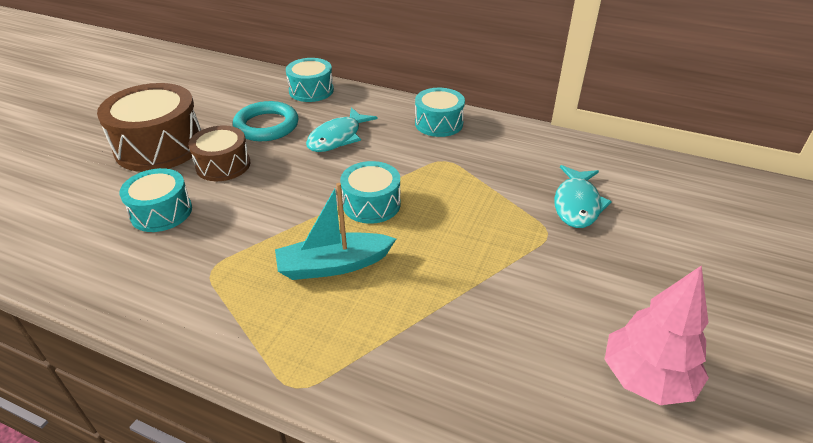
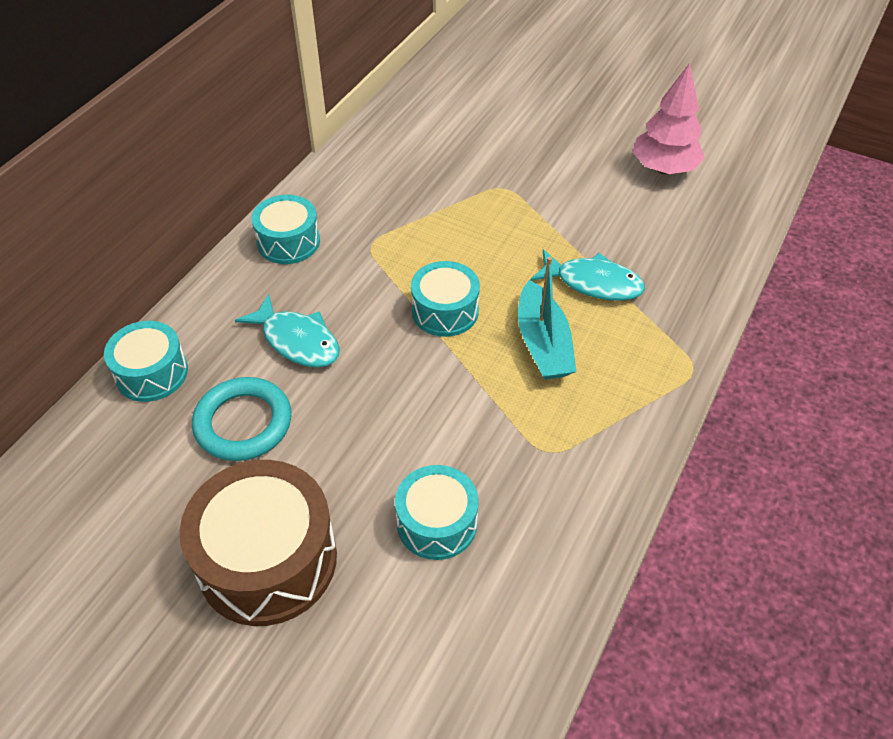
camera: 85 degrees left, 10 degrees up
brown drum [188,125,250,181] -> none
turquoise fish [554,165,612,228] -> turquoise fish moved to [531,249,645,301]

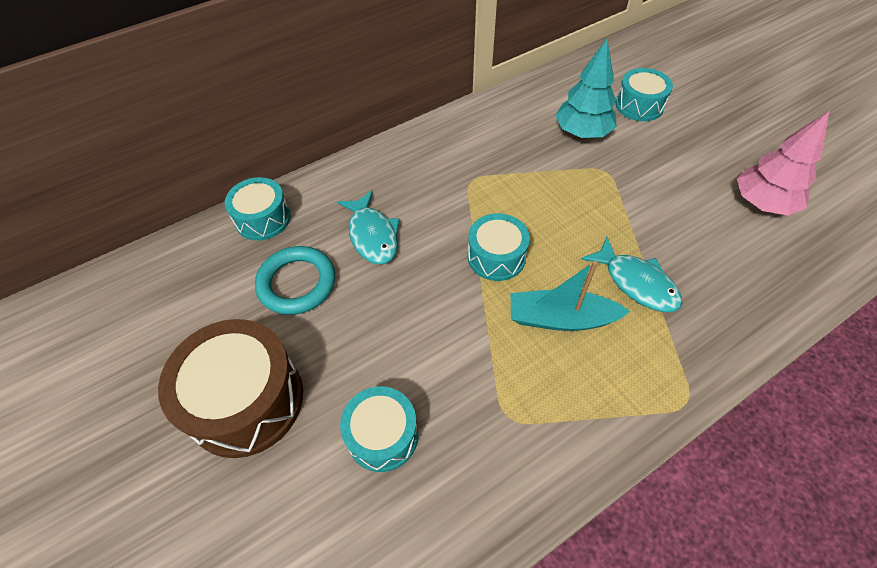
camera: 30 degrees right, 5 degrees up
turquoise drum [251,195,320,264] -> turquoise drum moved to [615,68,673,121]
turquoise boat [518,257,577,380] -> turquoise boat turned 75 degrees clockwise [511,261,630,331]
none -> turquoise tree [555,39,617,138]

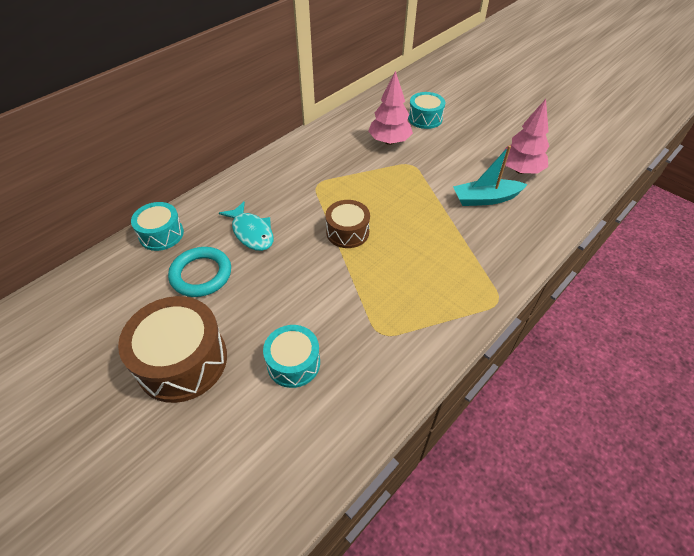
camera: 15 degrees left, 5 degrees down
turquoise drum [468,213,530,281] -> brown drum [325,200,370,248]
turquoise boat [511,261,630,331] -> turquoise boat moved to [453,145,528,206]
turquoise tree [555,39,617,138] -> pink tree [368,71,413,145]
turquoise fish [581,237,682,312] -> none

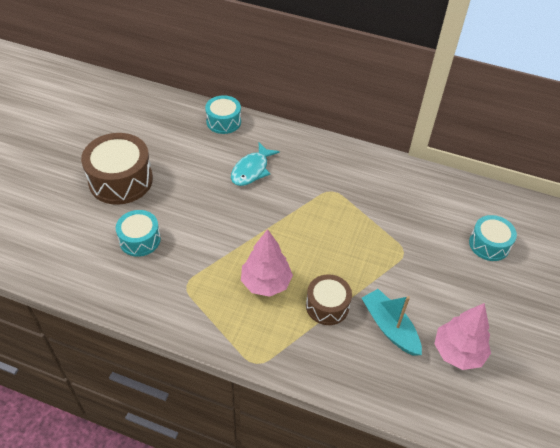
camera: 65 degrees right, 0 degrees up
turquoise ring [168,247,231,297] -> none
brown drum [325,200,370,248] -> brown drum moved to [306,274,352,325]
pink tree [368,71,413,145] -> pink tree moved to [241,229,293,297]

